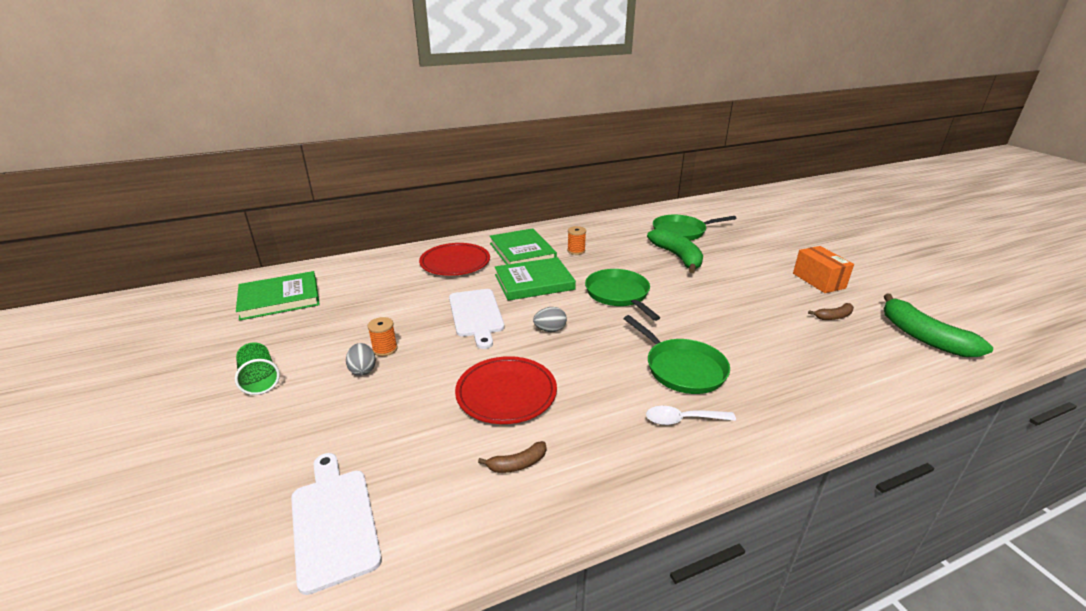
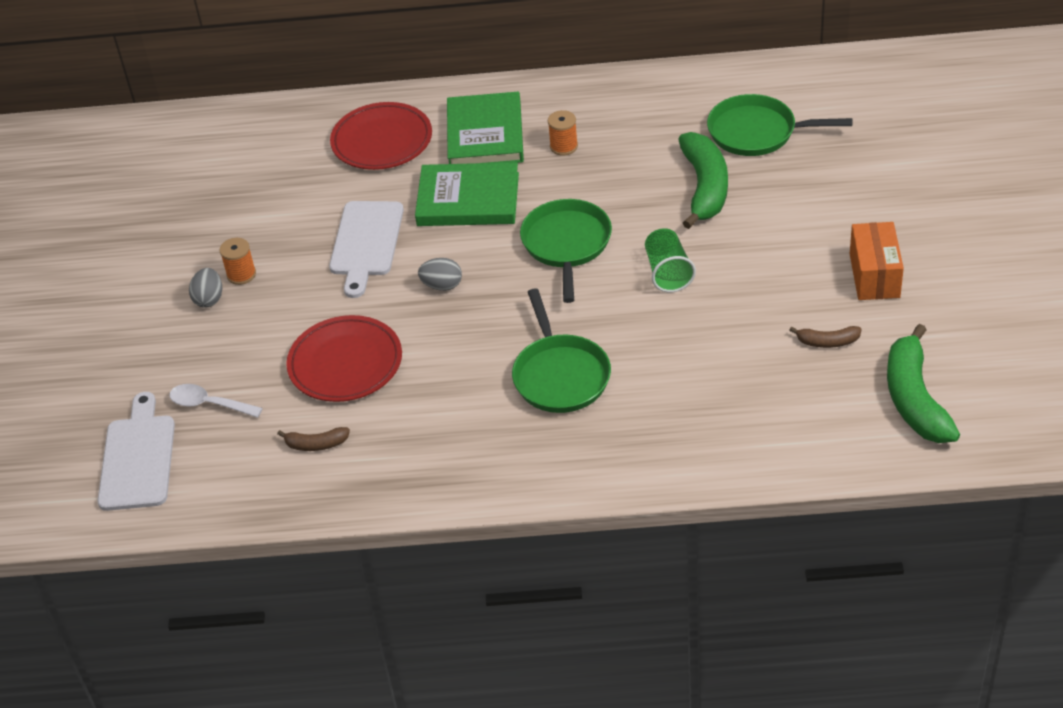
camera: 25 degrees right, 15 degrees up
green cup [235,342,280,395] -> green cup moved to [645,228,696,292]
green book [236,271,320,321] -> none
white spoon [646,406,736,425] -> white spoon moved to [169,384,263,418]

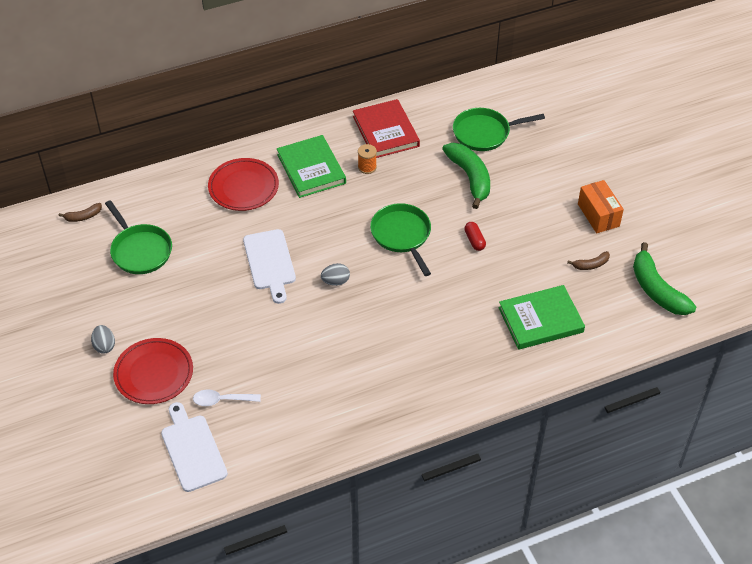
camera: 25 degrees left, 5 degrees up
grey egg [189,268,222,308] -> grey egg moved to [91,325,115,354]
orange spool [220,238,256,285] -> none
brown banana [277,427,350,451] -> brown banana moved to [59,203,102,222]
red plate [286,315,402,402] -> red plate moved to [113,338,193,404]
green book [415,162,519,226] -> green book moved to [498,285,585,350]
green pan [512,288,611,413] -> green pan moved to [105,200,172,274]
green cup [645,228,696,292] -> red capsule [464,222,486,251]
none -> red book [353,99,420,158]

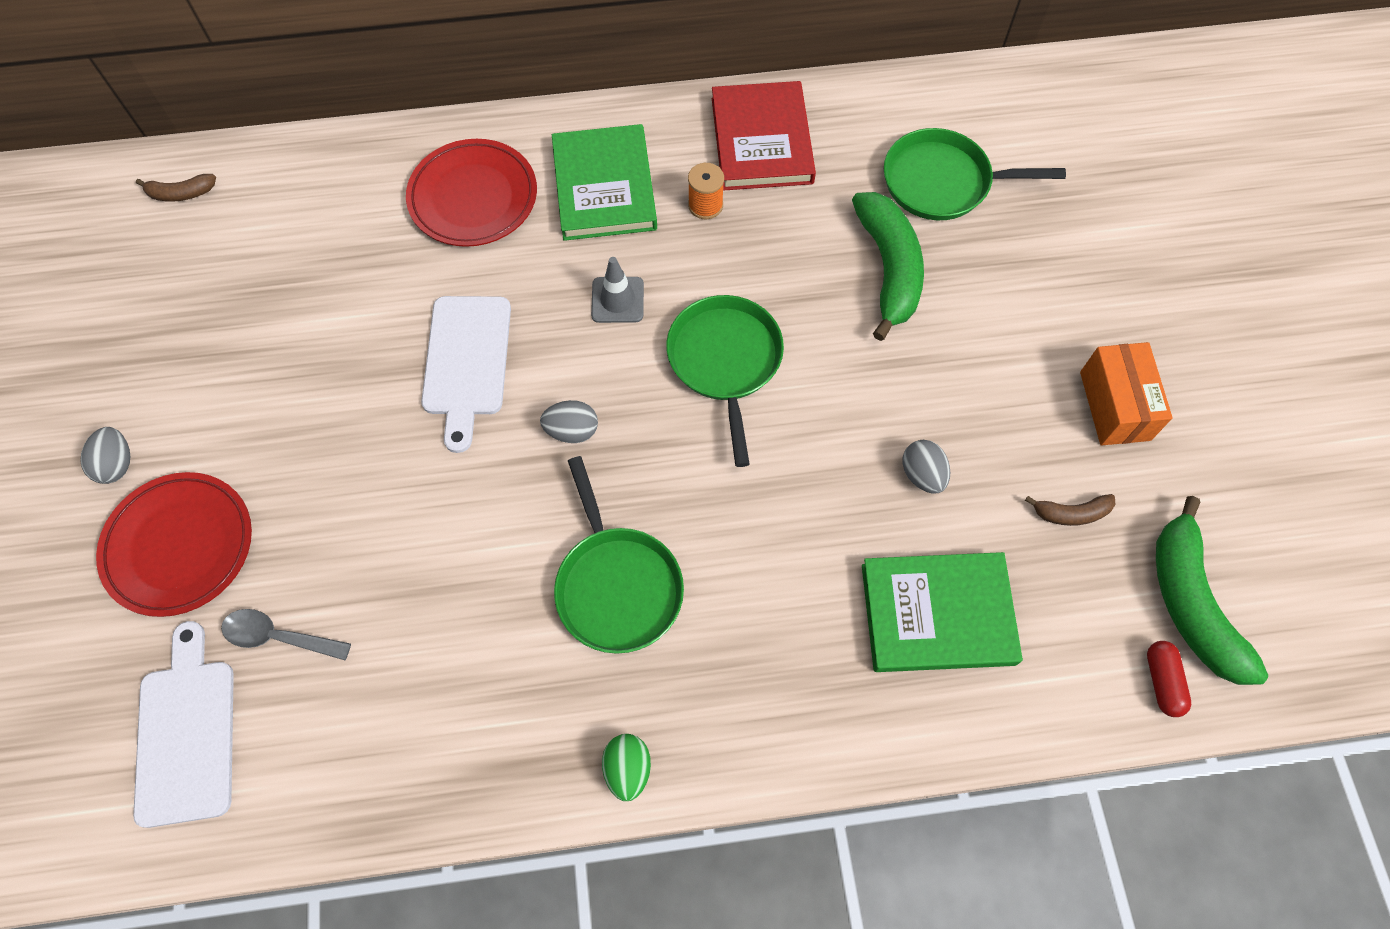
camera: 15 degrees right, 15 degrees up
green pan [105,200,172,274] -> green pan moved to [554,456,684,654]
white spoon [193,389,261,406] -> grey spoon [221,609,351,660]
red capsule [464,222,486,251] -> red capsule moved to [1147,641,1191,717]
none -> grey traffic cone [591,257,644,323]
none -> green egg [602,734,651,801]
none -> grey egg [902,440,950,494]

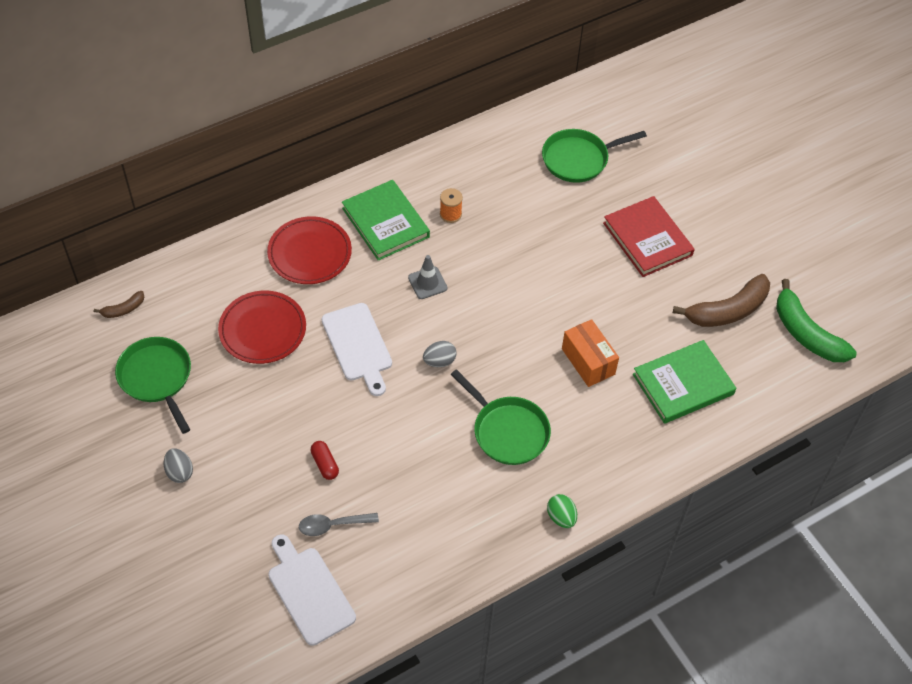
camera: 25 degrees left, 10 degrees down
red plate [96,472,252,617] -> red plate moved to [218,291,306,364]
green pan [666,295,784,467] -> green pan moved to [115,337,191,434]
red book [712,81,816,191] -> red book moved to [603,196,695,277]
green banana [852,192,924,341] -> none
grey egg [902,440,950,494] -> none
brown banana [1025,494,1115,526] -> brown banana [673,274,770,327], size x2.09
orange box [1080,342,1173,446] -> orange box moved to [562,319,619,387]
red capsule [1147,641,1191,717] -> red capsule moved to [311,441,339,480]

